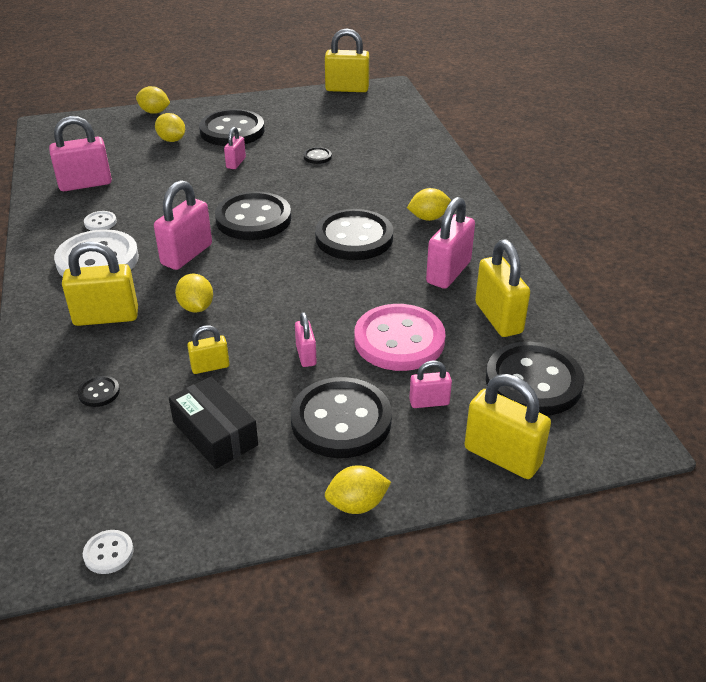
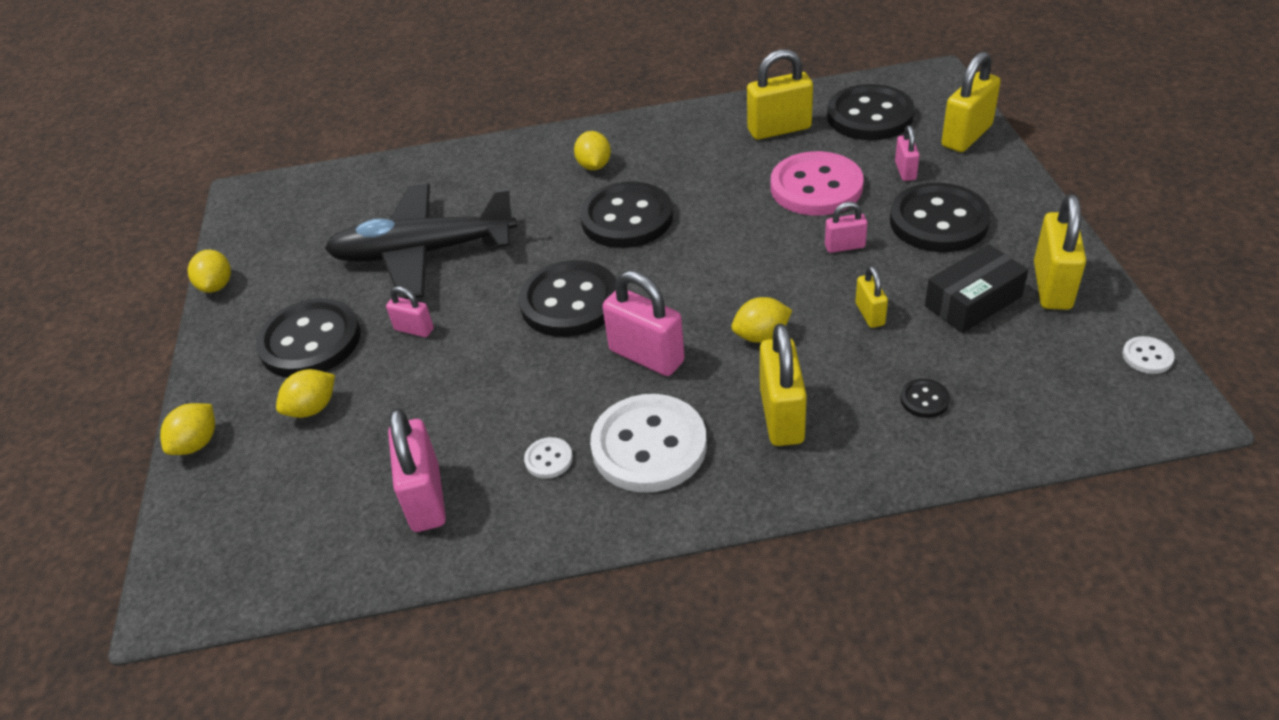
camera: 80 degrees left, 5 degrees up
black button [304,147,332,164] -> black plane [325,184,517,299]
yellow padlock [325,29,369,92] -> yellow padlock moved to [1034,194,1086,310]
yellow lemon [325,465,391,514] -> yellow lemon moved to [188,250,231,293]
pink padlock [426,197,475,289] -> none

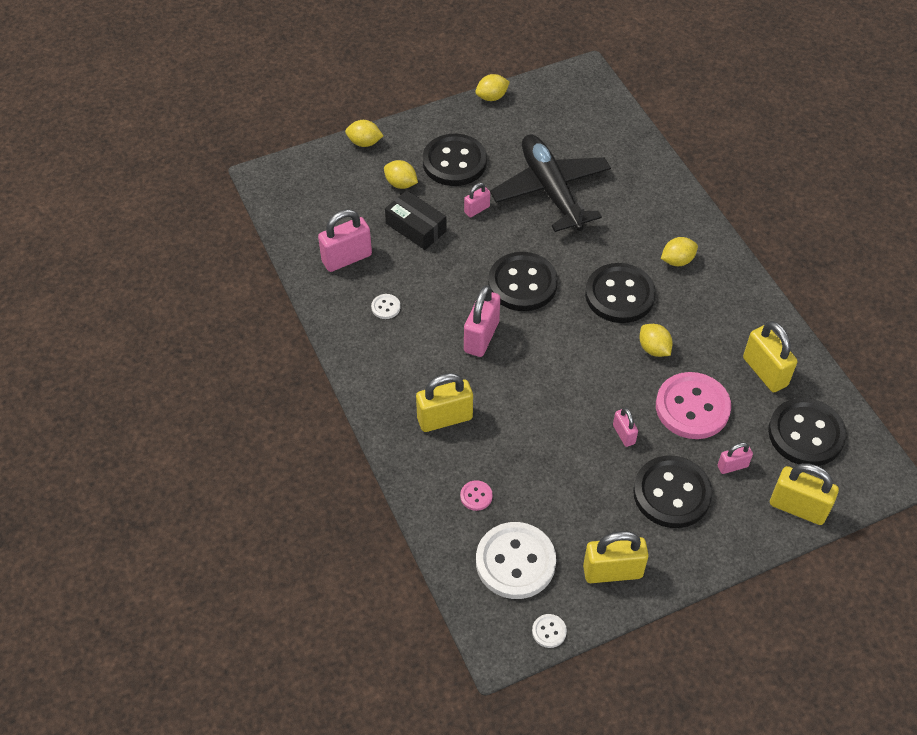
camera: 70 degrees right, 10 degrees up
pink padlock [386,286,434,337] -> pink padlock turned 45 degrees clockwise [464,183,490,217]
white button [590,394,707,493] -> white button moved to [476,522,556,599]
yellow lemon [731,297,792,343] -> yellow lemon moved to [639,324,673,357]
yellow padlock [855,266,888,328] -> none
black button [900,379,950,418] -> pink button [460,480,493,511]
black box [925,244,1028,333] -> black box moved to [385,190,447,250]

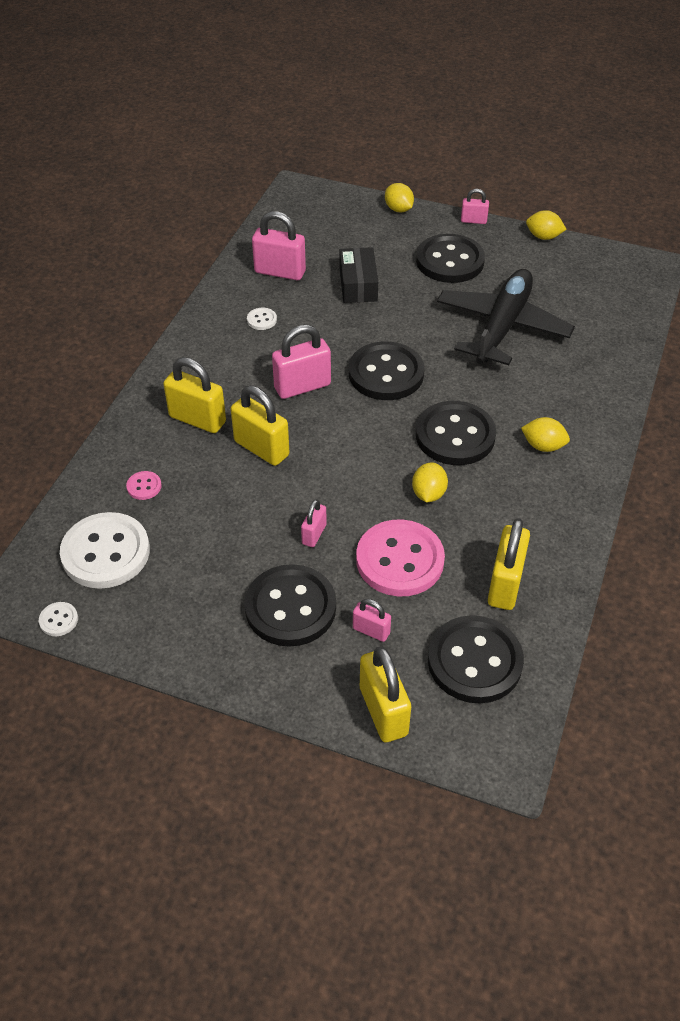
camera: 45 degrees right, 5 degrees down
yellow lemon [384,160,418,189] -> none
pink padlock [464,183,490,217] -> pink padlock moved to [461,189,489,224]
yellow padlock [583,531,649,583] -> yellow padlock moved to [231,385,289,466]

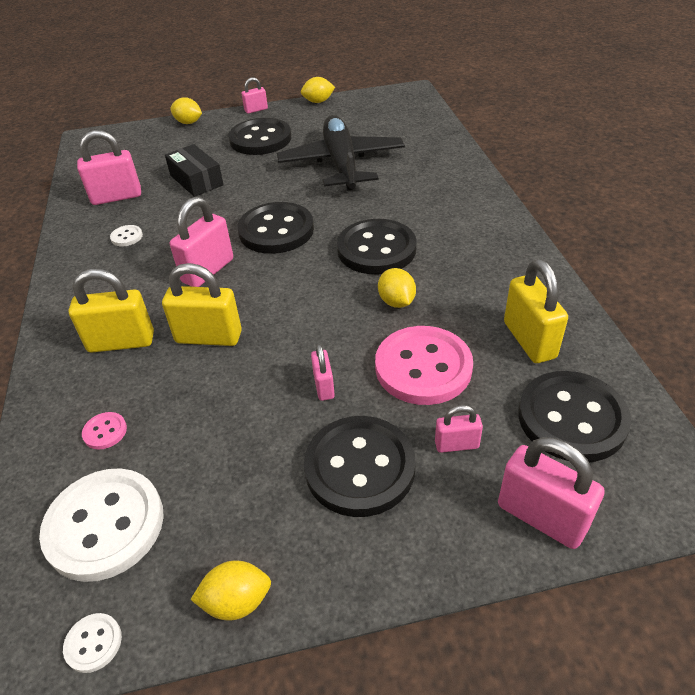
camera: 30 degrees left, 5 degrees down
yellow padlock [360,646,411,742] -> pink padlock [498,437,605,549]
yellow lemon [521,417,570,452] -> yellow lemon moved to [190,561,271,620]

